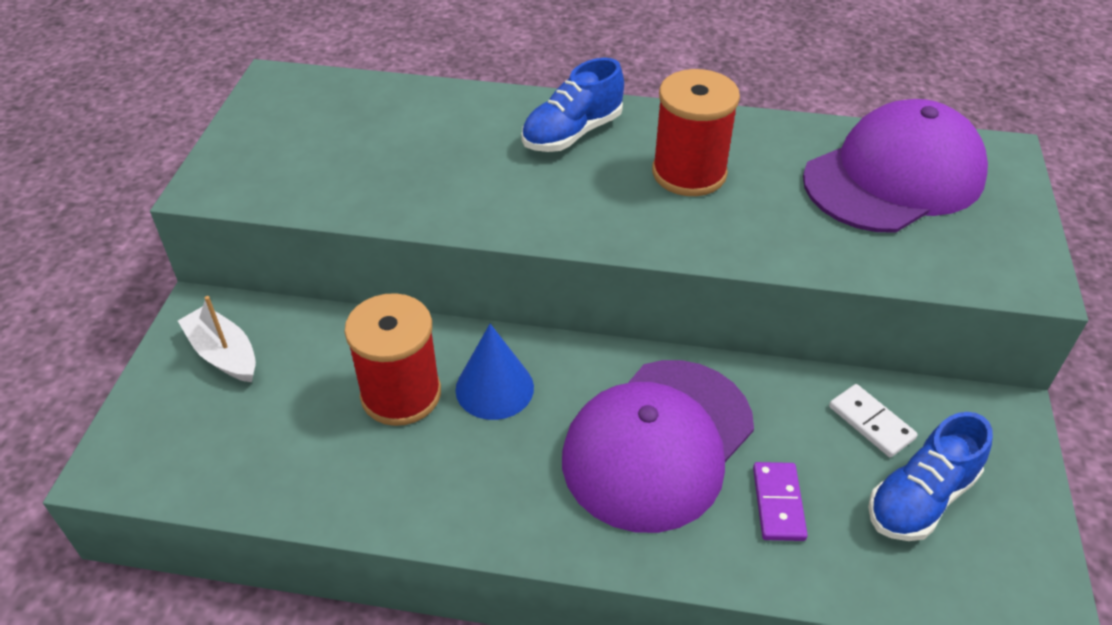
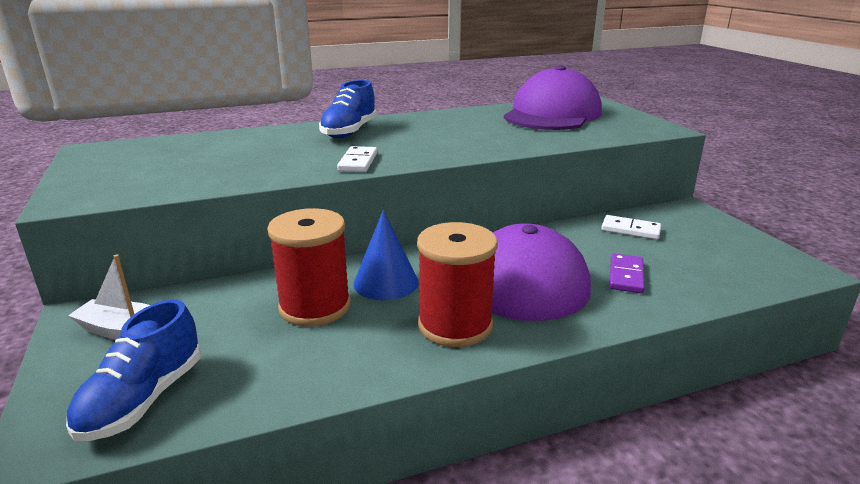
camera: 30 degrees left, 20 degrees down
red spool [652,69,740,196] -> red spool moved to [417,222,498,347]
purple domino [753,462,808,541] -> purple domino turned 45 degrees clockwise [610,253,645,293]
blue shoe [868,412,993,541] -> blue shoe moved to [66,299,201,441]
none -> white domino [337,146,377,172]

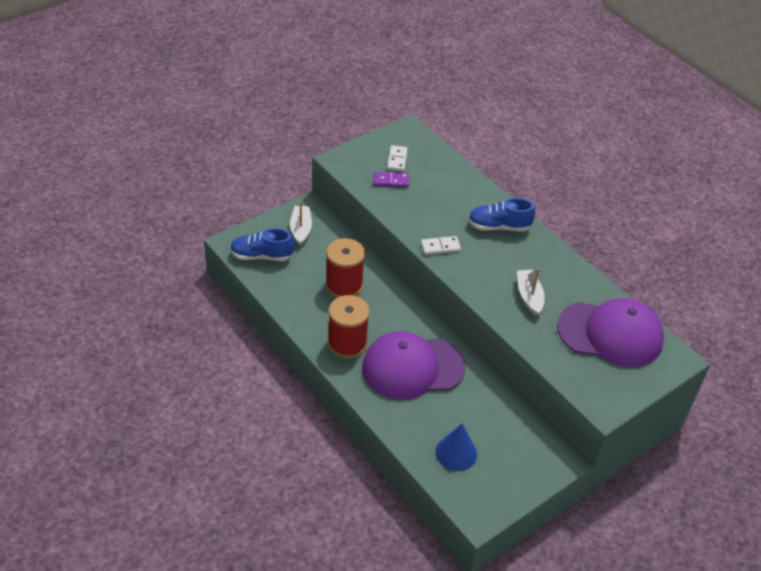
camera: 70 degrees right, 20 degrees up
blue cone [353,210,419,300] -> blue cone moved to [435,423,477,471]
white domino [601,215,661,239] -> white domino moved to [387,145,408,172]
purple domino [610,253,645,293] -> purple domino moved to [373,172,409,187]
none -> white boat [517,268,545,316]

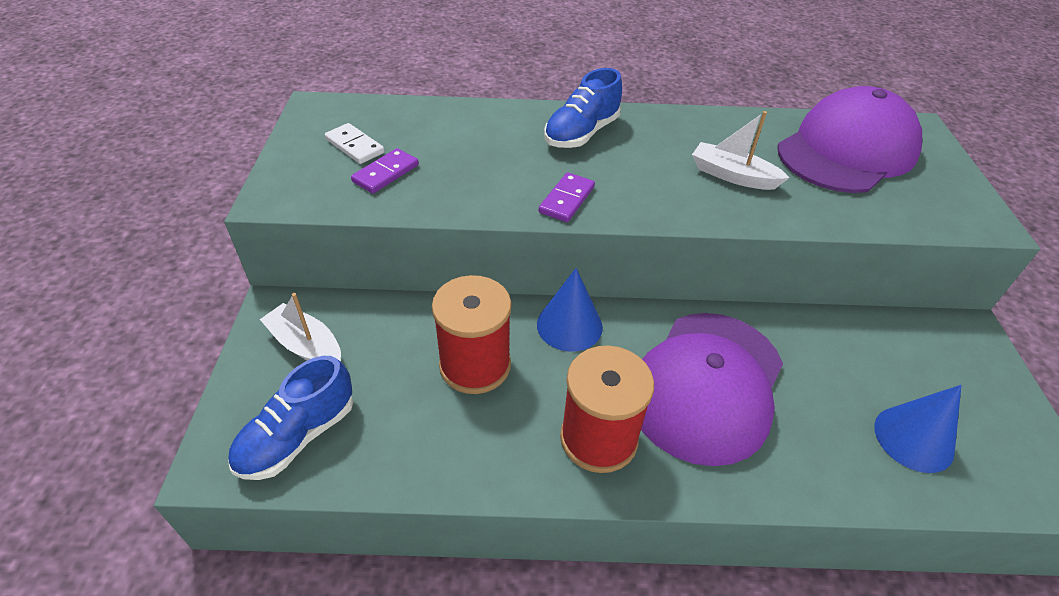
camera: 50 degrees left, 0 degrees up
white domino [421,236,461,255] -> purple domino [539,172,595,222]
none -> blue cone [537,268,603,352]

